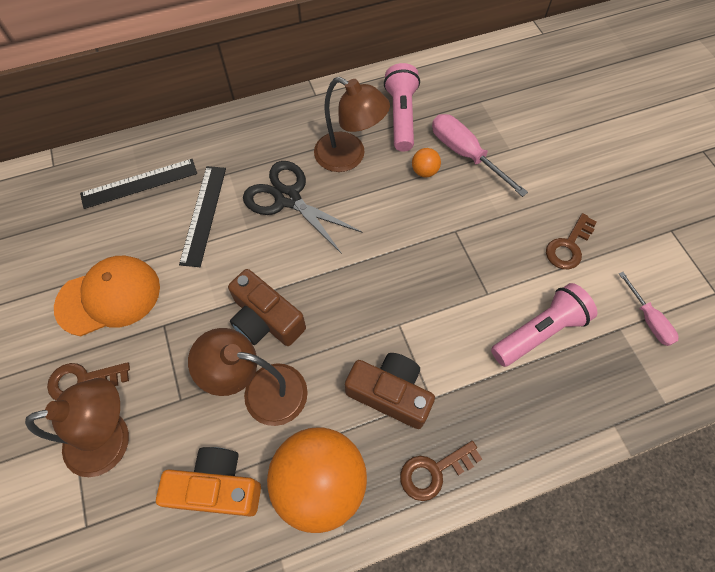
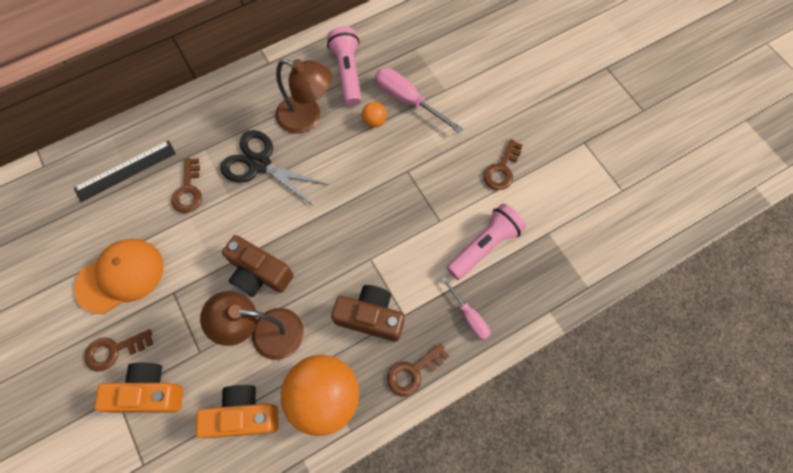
camera: 10 degrees left, 5 degrees up
brown lamp [25,378,129,477] -> orange camera [94,362,183,413]
black ruler [179,166,226,267] -> brown key [172,158,202,213]
pink screwdriver [619,272,679,346] -> pink screwdriver moved to [442,277,490,340]

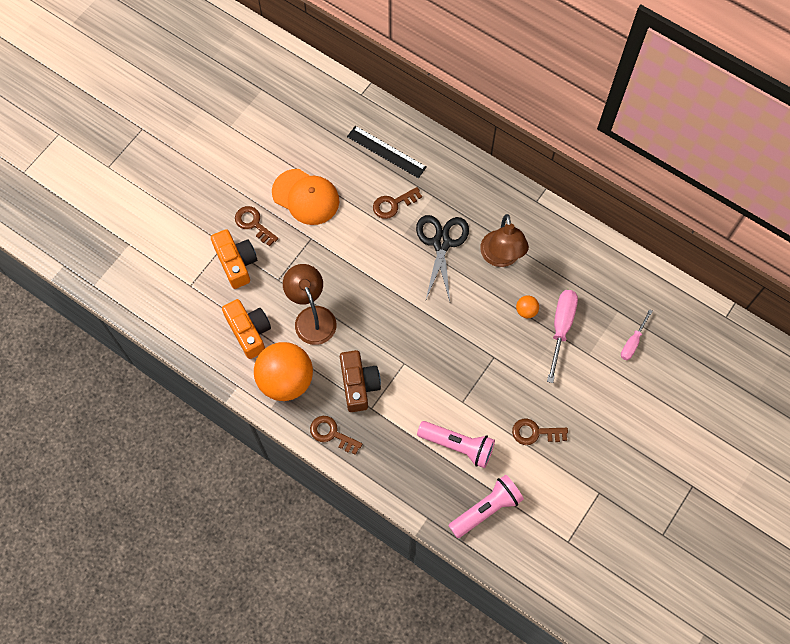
camera: 65 degrees right, 0 degrees up
brown camera [222,235,294,297] -> none
pink flashlight [327,26,362,106] -> pink flashlight moved to [448,475,524,538]
pink screwdriver [442,277,490,340] -> pink screwdriver moved to [621,309,653,360]

